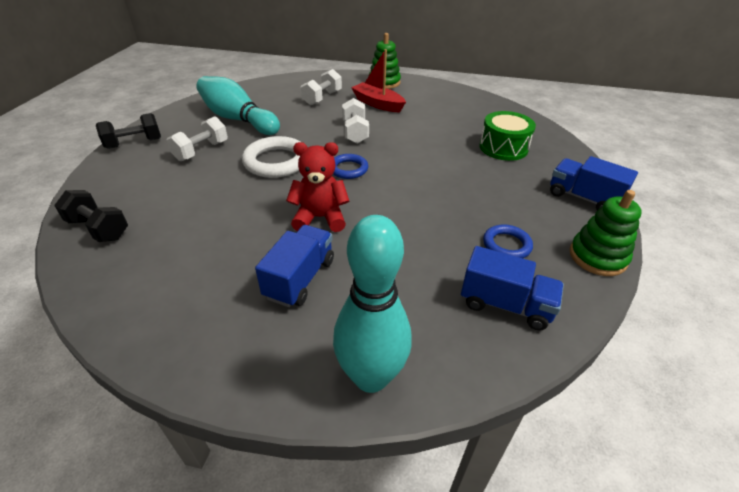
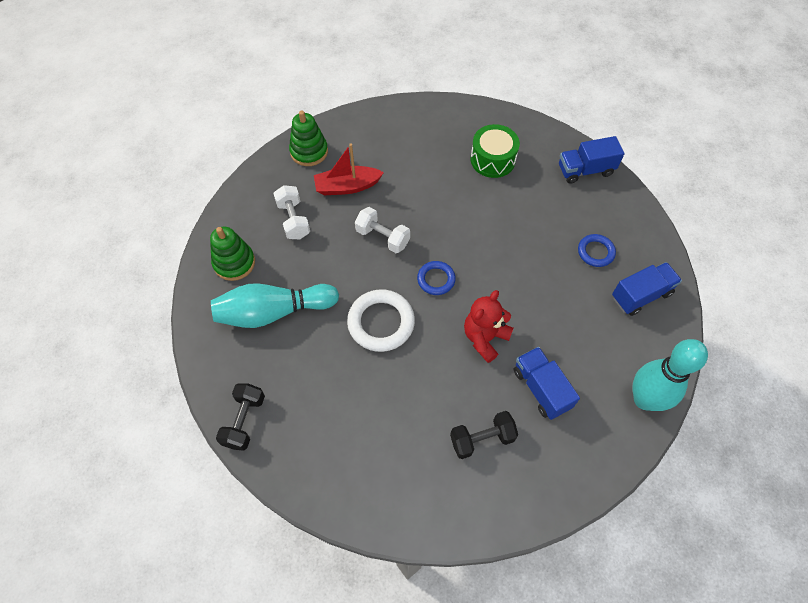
camera: 50 degrees left, 20 degrees up
black dumbbell [54,190,128,242] -> black dumbbell moved to [450,411,518,459]
white dumbbell [166,116,228,161] -> none
green stacking toy [570,190,642,276] -> green stacking toy moved to [210,227,255,281]

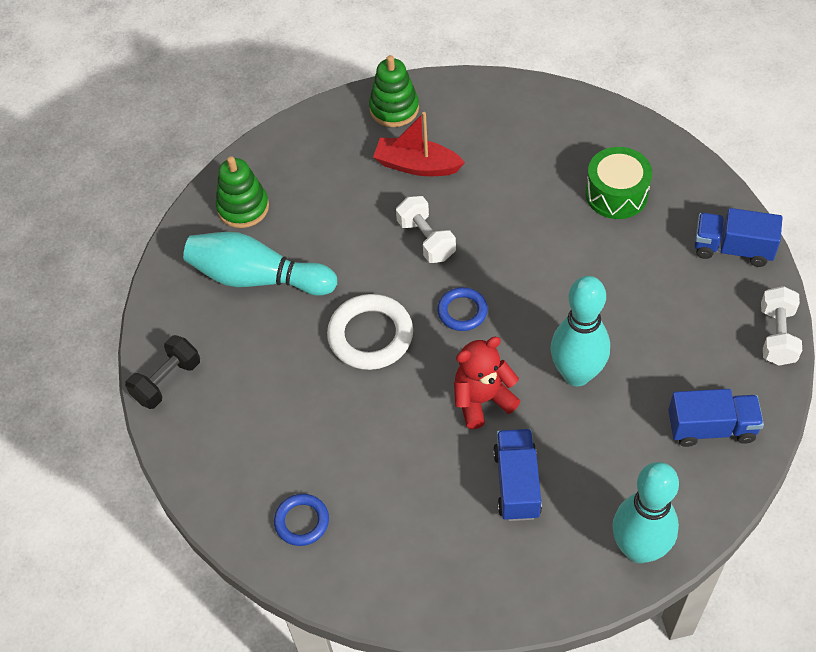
camera: 30 degrees right, 5 degrees down
white dumbbell [273,185,310,239] -> white dumbbell moved to [761,286,802,365]
black dumbbell [450,411,518,459] -> none
blue ring [578,234,616,267] -> blue ring moved to [274,494,329,546]
none -> turquoise bowling pin [551,276,610,386]

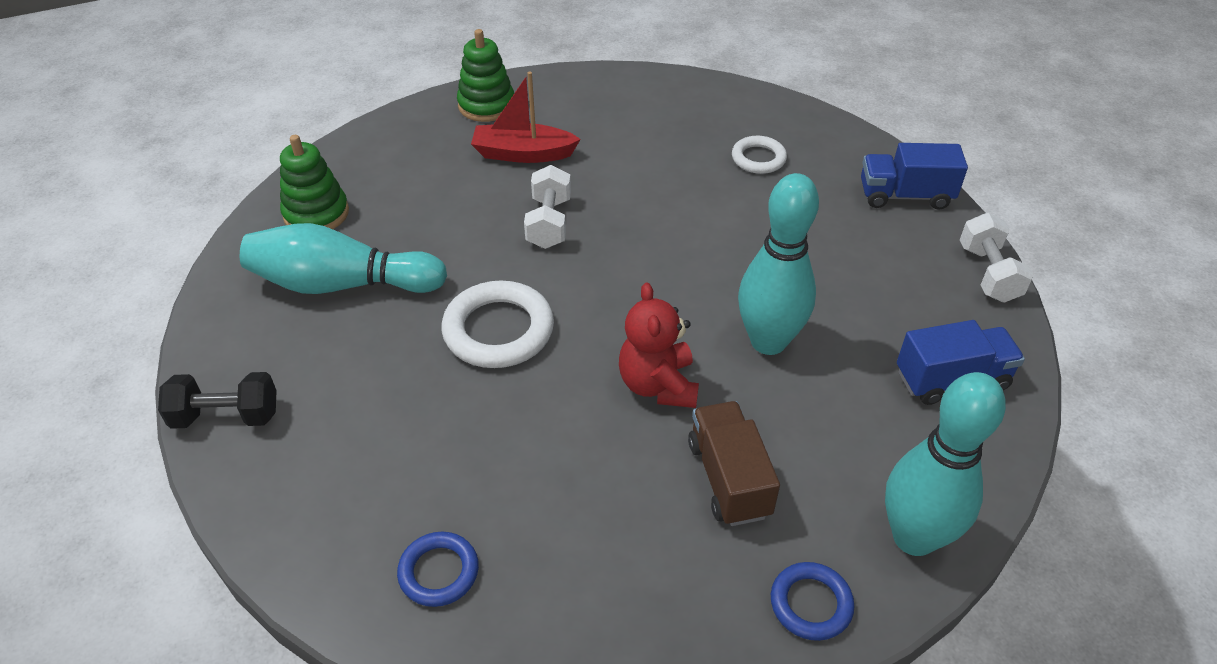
camera: 15 degrees left, 10 degrees down
black dumbbell [125,335,200,409] -> black dumbbell turned 60 degrees clockwise [158,372,277,429]
white dumbbell [396,196,456,263] -> white dumbbell turned 45 degrees clockwise [524,165,571,249]
blue ring [437,287,488,331] -> blue ring moved to [771,562,855,641]
red teddy bear [454,337,520,429] -> red teddy bear turned 60 degrees counterclockwise [619,282,699,408]
blue truck [493,429,542,521] -> brown truck [688,401,780,526]
green drum [585,147,652,219] -> white ring [732,136,787,174]

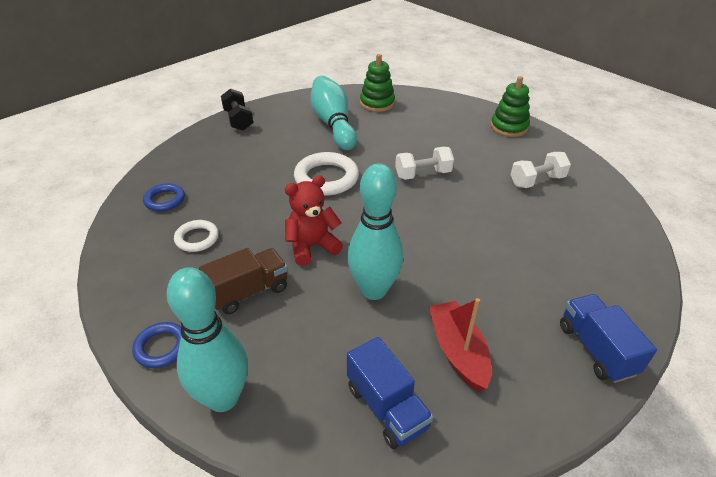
camera: 70 degrees right, 5 degrees down
red boat [471,71,581,163] -> red boat moved to [429,298,491,392]
white ring [732,136,787,174] -> white ring moved to [174,220,219,252]
white dumbbell [960,213,1034,303] -> white dumbbell moved to [511,152,571,188]

